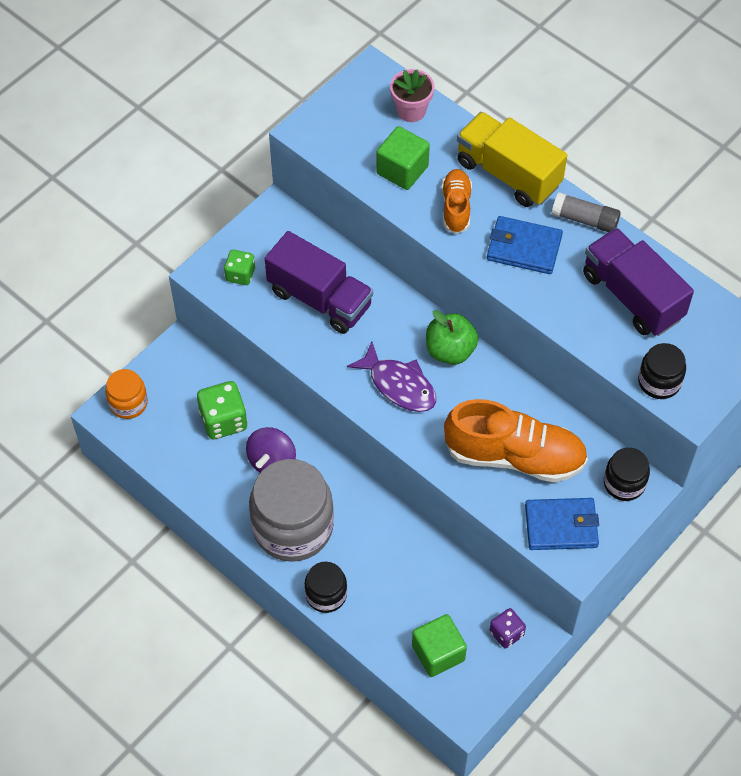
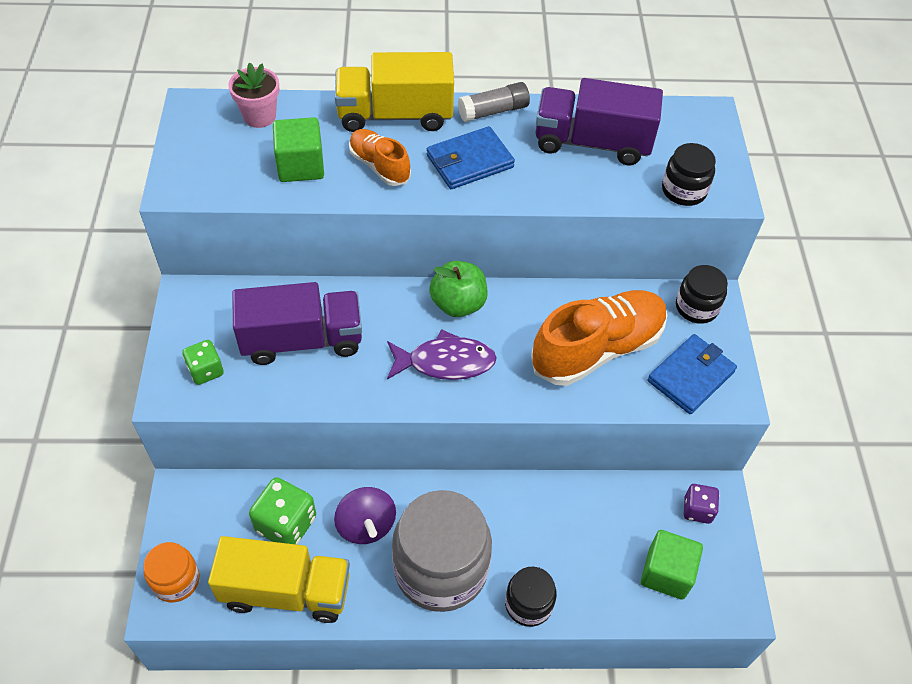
camera: 45 degrees left, 5 degrees down
none -> yellow truck [208,536,350,623]

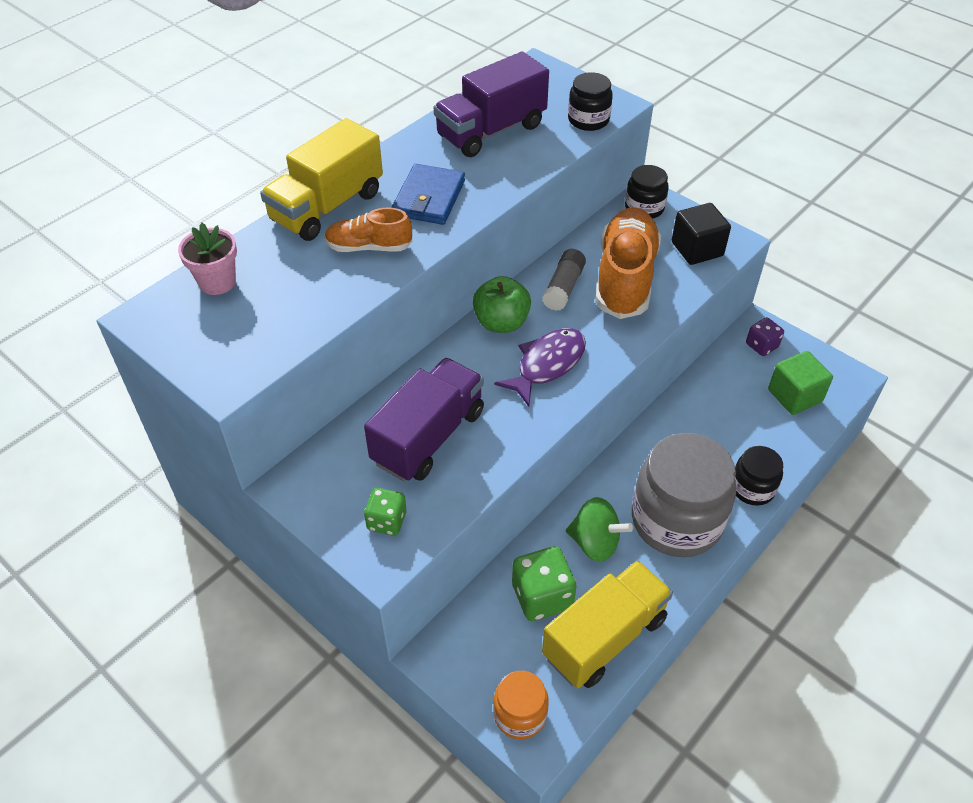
camera: 45 degrees left, 5 degrees down
green cube [273,117,324,182] -> none
purple spinning top [334,487,396,544] -> green spinning top [566,497,633,562]
grey glue stick [458,82,530,122] -> grey glue stick moved to [542,249,586,311]
blue wallet [647,334,737,414] -> black cube [672,203,731,265]

